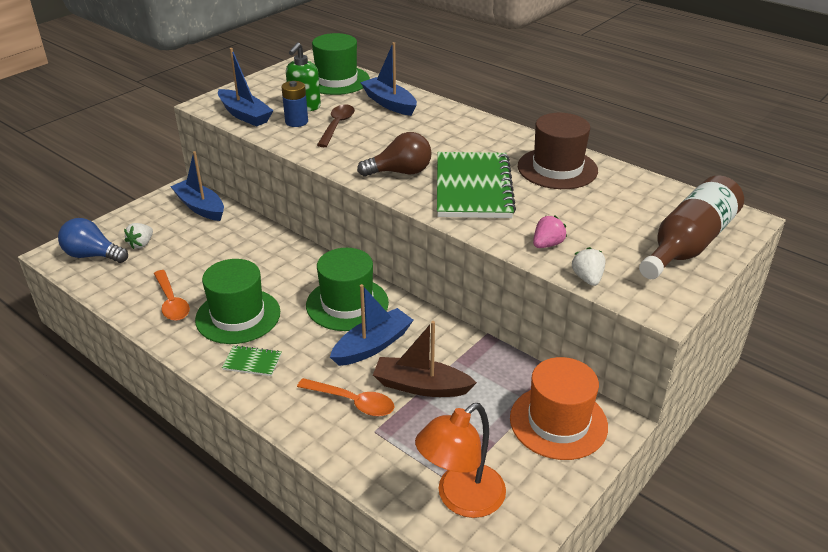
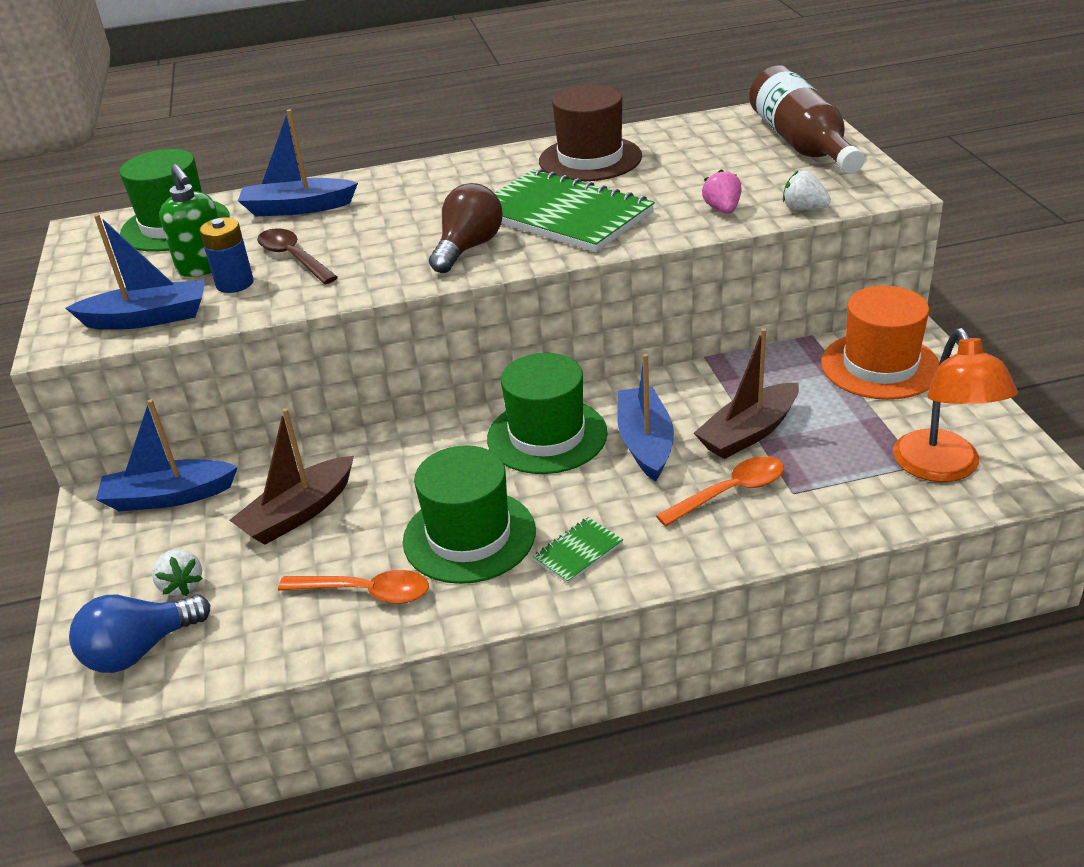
camera: 50 degrees left, 0 degrees up
none -> brown boat [229,408,354,545]

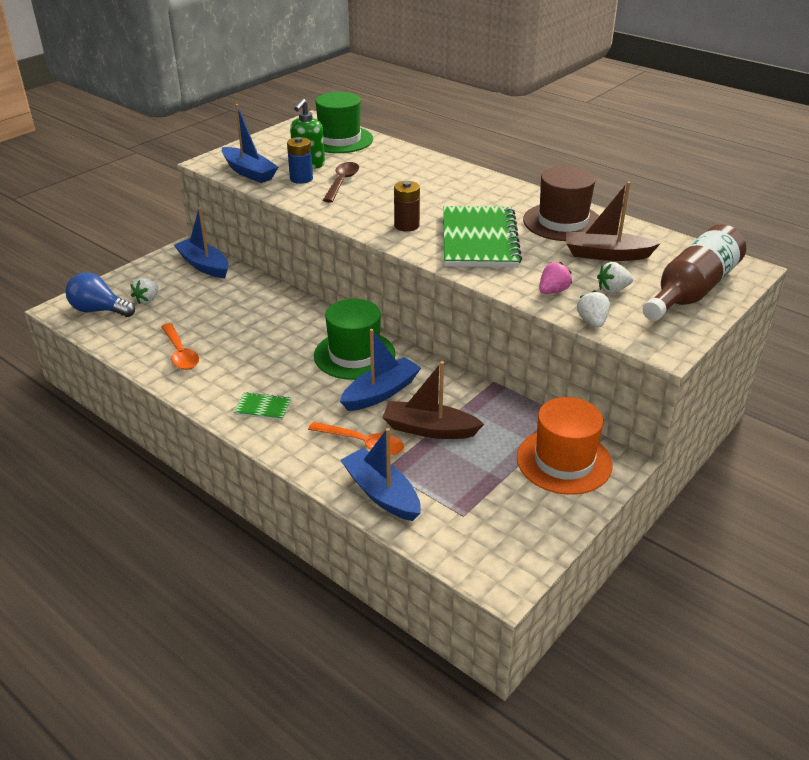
camera: 50 degrees right, 0 degrees up
brown boat [229,408,354,545] -> brown boat moved to [566,182,661,261]
blue boat [238,109,358,216] -> blue boat moved to [341,428,421,521]
green hat [403,445,536,584] -> none
brown light bulb [429,183,503,273] -> brown battery [394,181,420,232]
orange lamp [893,328,1018,482] -> none
none -> white strawberry [597,262,633,293]

